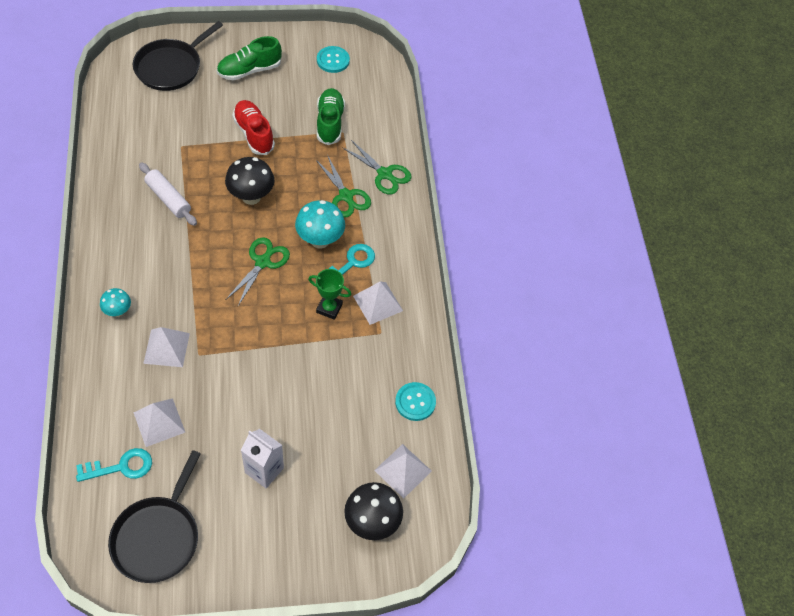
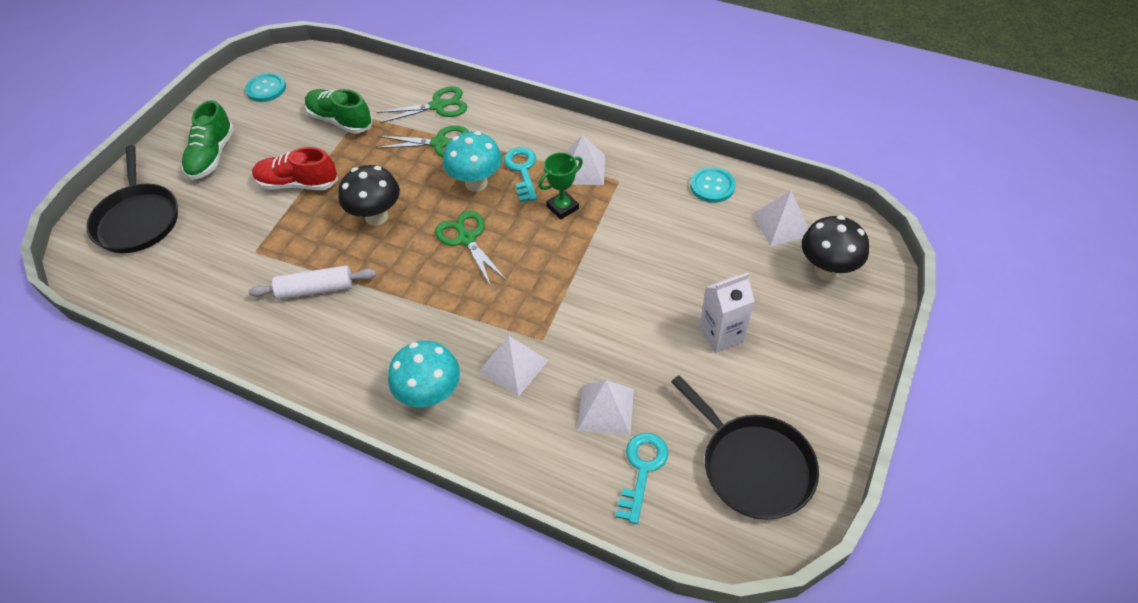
camera: 50 degrees left, 5 degrees down
turquoise mushroom [100,288,131,317] -> turquoise mushroom [388,341,460,408], size x1.72

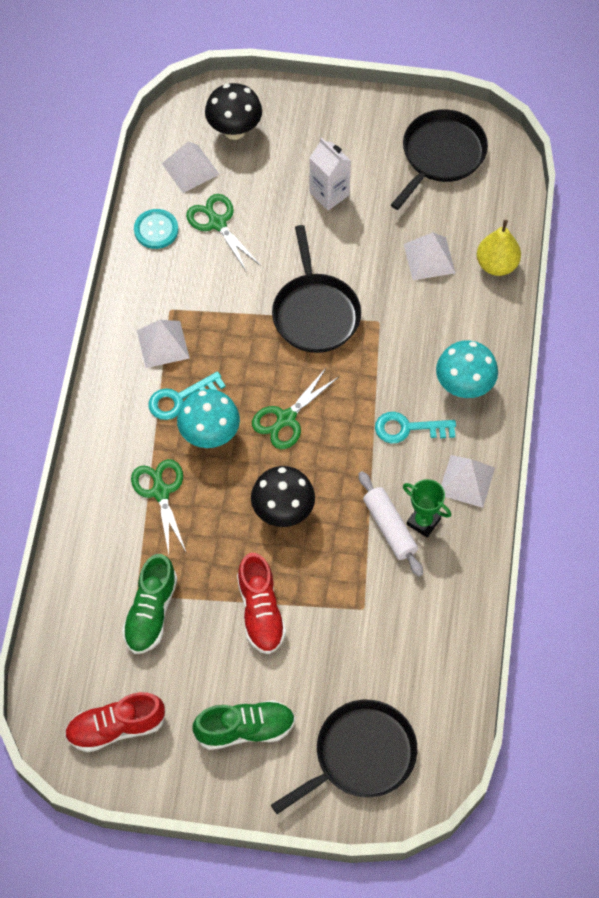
camera: 110 degrees left, 10 degrees up
turquoise button [245,73,286,102] -> red shoe [65,692,165,752]
green scissors [377,87,467,123] -> green scissors moved to [186,194,261,272]
white pyramid [479,336,549,397] -> white pyramid moved to [441,455,495,508]
green trophy [538,152,583,220] -> green trophy moved to [403,479,451,537]
turquoise key [616,433,669,524] -> turquoise key moved to [375,412,456,443]
none -> black pan [272,225,361,353]
none -> yellow pear [477,220,521,276]

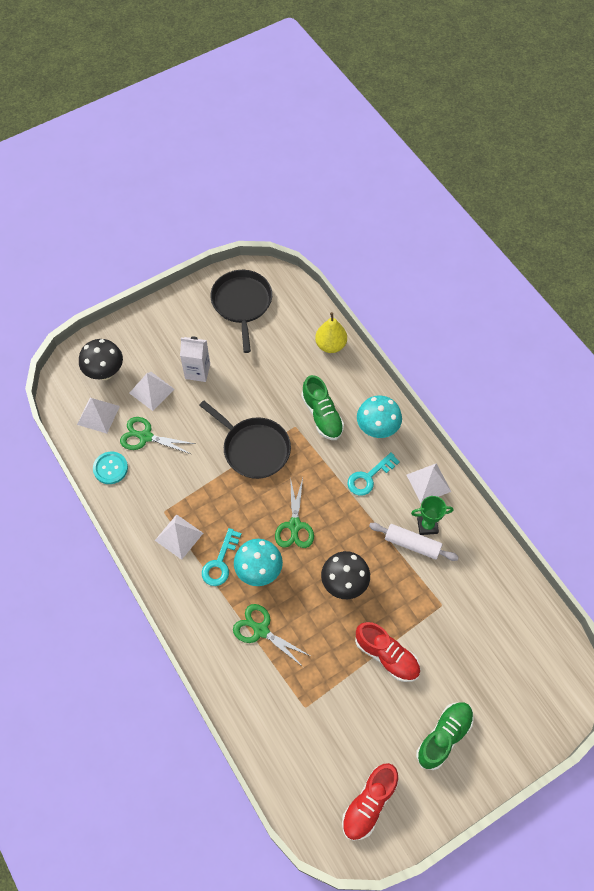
camera: 40 degrees left, 0 degrees up
green shoe [122,554,177,654] -> green shoe moved to [301,375,344,440]
black pan [271,700,417,814] -> none
white pyramid [404,232,455,280] -> white pyramid moved to [129,372,174,411]

